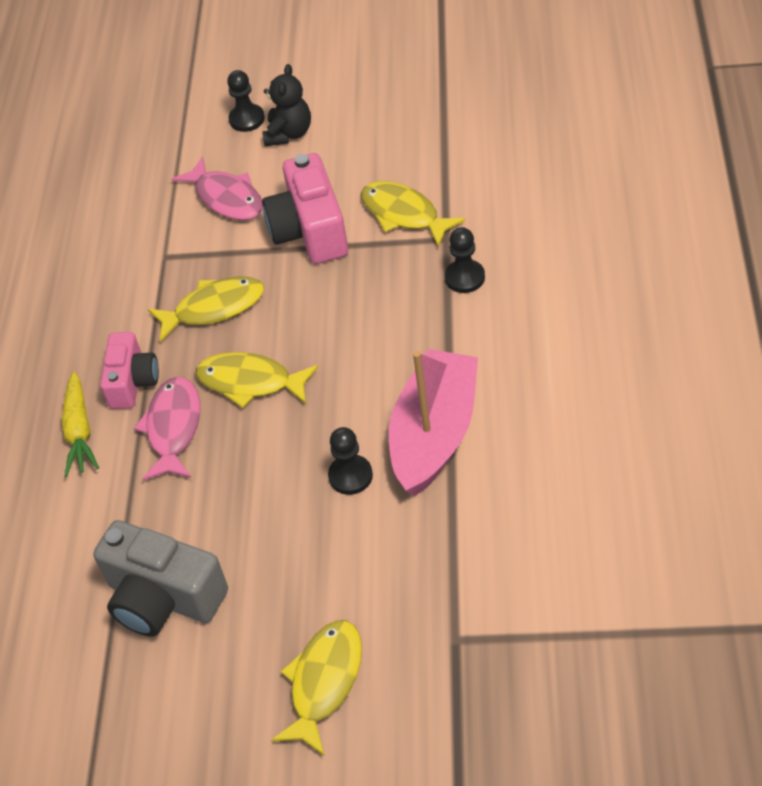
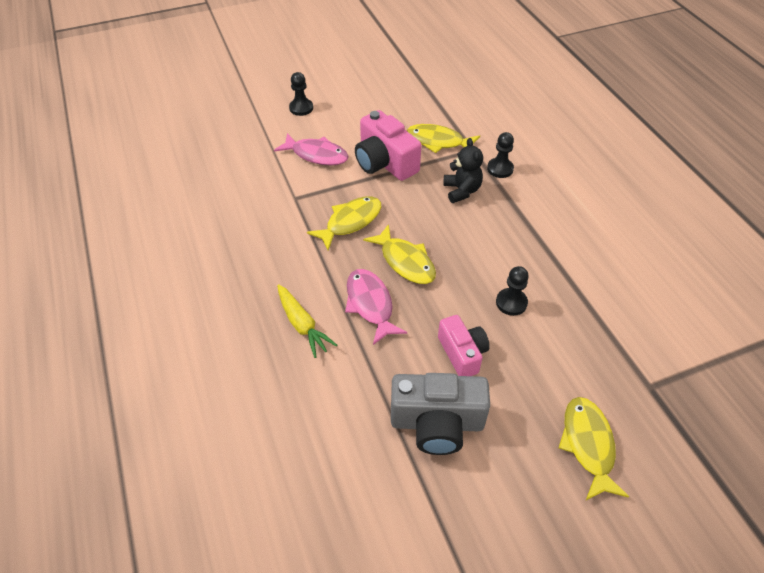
camera: 30 degrees left, 0 degrees up
pink camera [100,332,159,409] -> pink camera moved to [438,315,490,376]
yellow fish [196,352,318,408] -> yellow fish turned 120 degrees counterclockwise [363,224,436,284]
black teddy bear [262,64,311,146] -> black teddy bear moved to [443,138,483,203]
pink boat [389,349,478,496] -> none

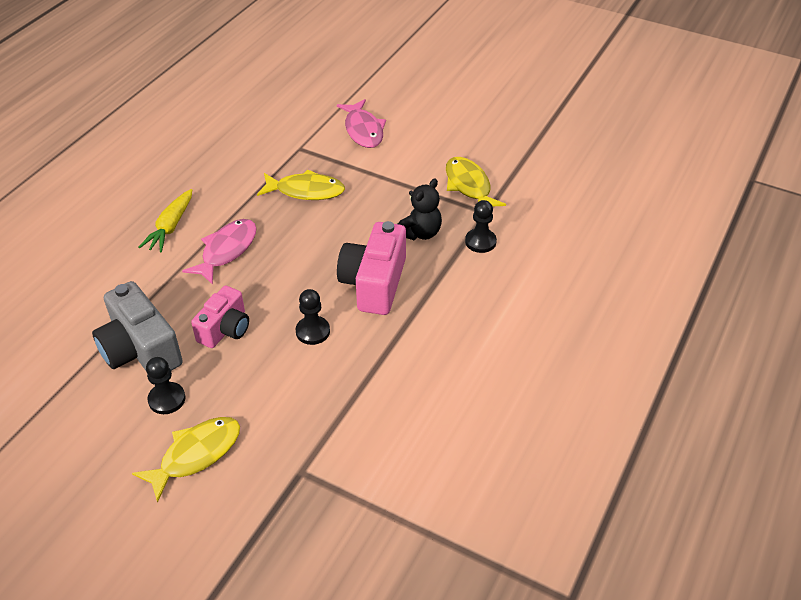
camera: 50 degrees right, 5 degrees down
black pawn [289,72,313,116] -> black pawn moved to [146,357,186,414]
pink camera [355,110,421,181] -> pink camera moved to [337,221,406,315]
yellow fish [363,224,436,284] -> none

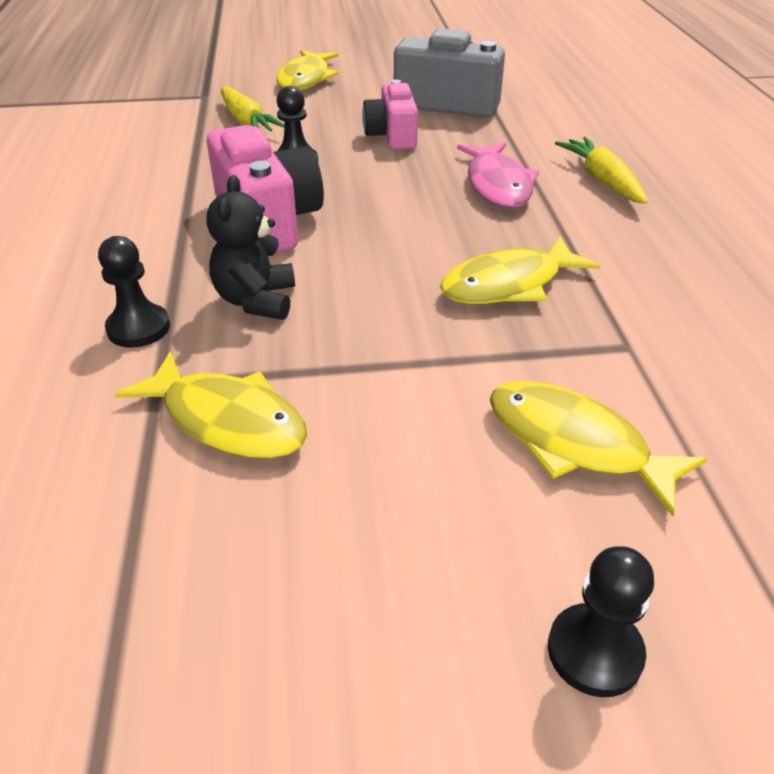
camera: 145 degrees right, 5 degrees down
black pawn [146,357,186,414] -> black pawn moved to [548,546,654,697]
pink fish [337,99,386,148] -> yellow fish [490,381,707,517]
none -> yellow carrot [221,86,285,132]

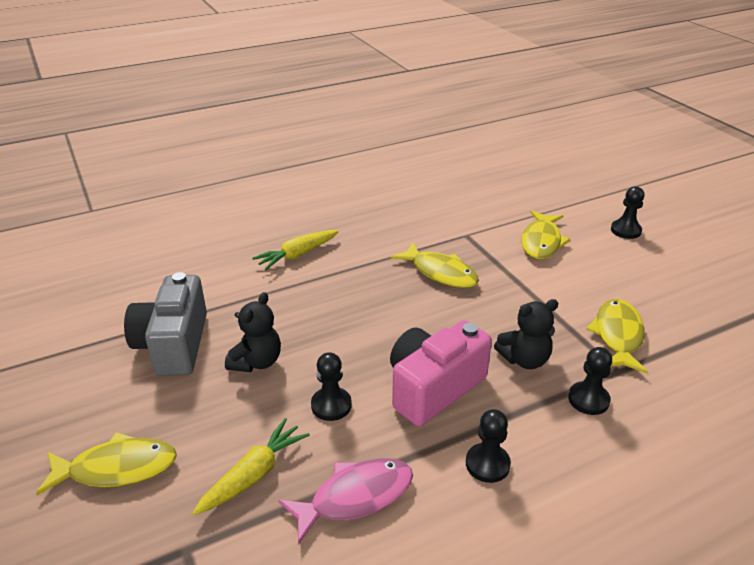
camera: 110 degrees left, 5 degrees down
pink camera [362,80,418,150] -> black teddy bear [225,292,281,372]
pink fish [457,142,539,208] -> pink fish moved to [278,458,413,545]
none -> black pawn [466,409,511,483]

